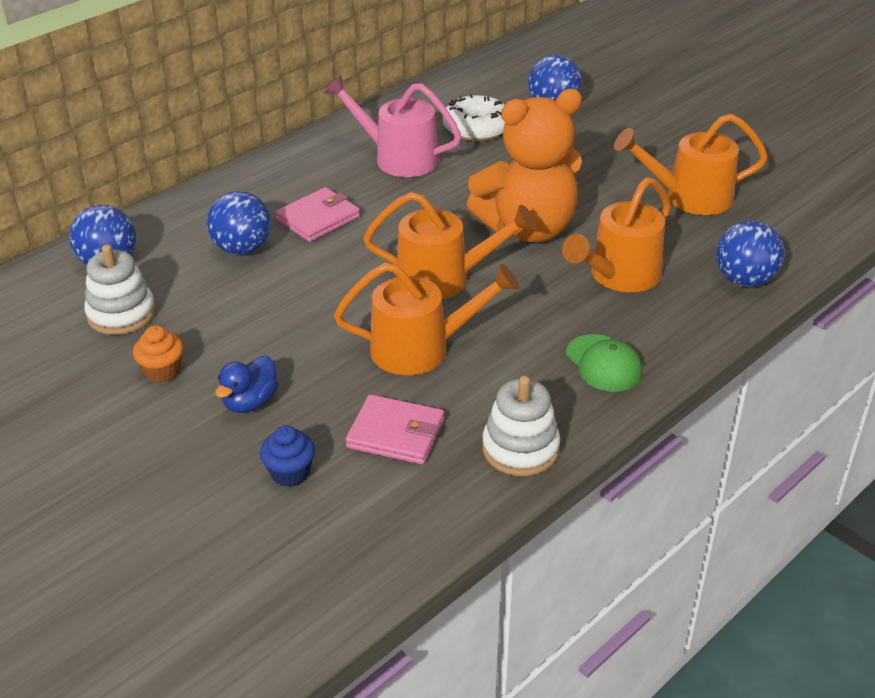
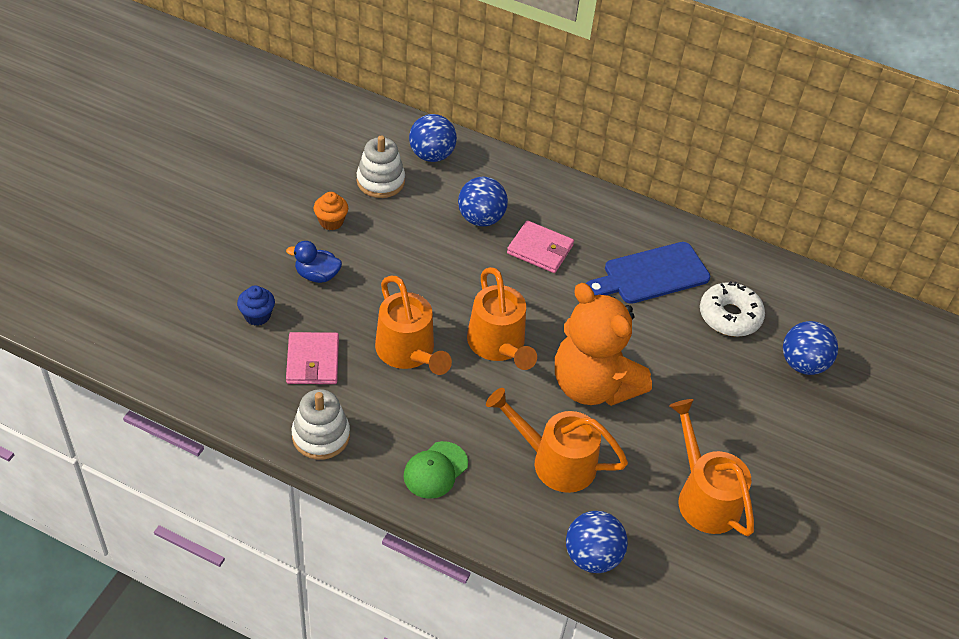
camera: 65 degrees right, 10 degrees up
pink watering can [324,76,461,177] -> blue cutting board [586,242,710,304]

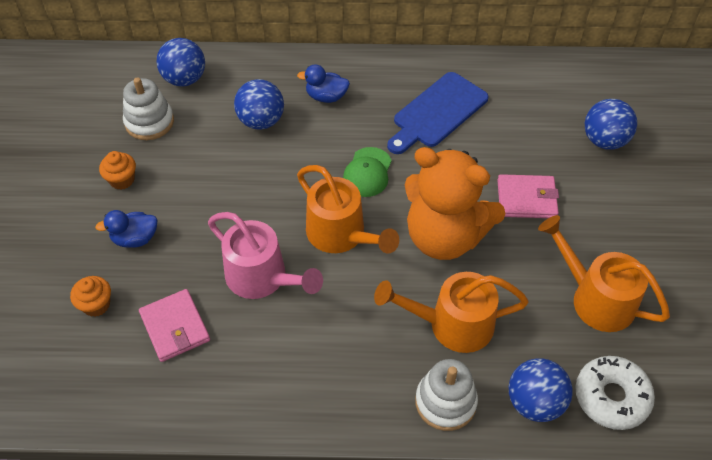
camera: 20 degrees left, 5 degrees up
blue cupcake [237,285,275,326] -> orange cupcake [70,276,111,317]
white stacking toy [292,389,350,460] -> white stacking toy moved to [415,359,478,431]
orange watering can [375,276,452,375] -> pink watering can [208,212,323,299]
green cap [403,441,468,499] -> green cap moved to [343,147,392,197]
pink wallet [507,220,574,273] -> pink wallet moved to [498,174,559,218]
white donut [700,281,765,337] -> white donut moved to [575,356,655,430]
none -> blue duck [297,64,350,103]

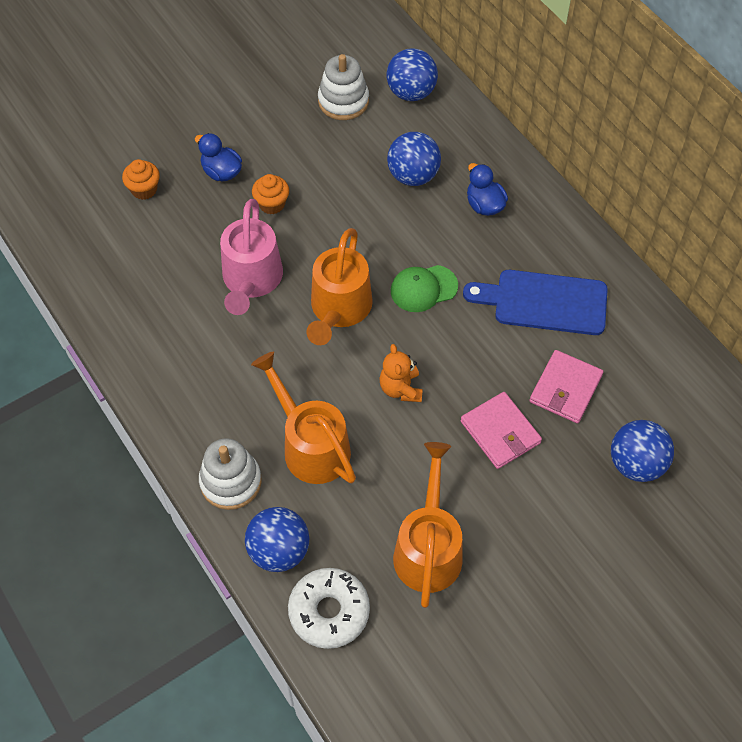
camera: 55 degrees right, 5 degrees up
orange cupcake [99,151,136,190] -> orange cupcake moved to [252,174,289,214]
pink wallet [139,289,210,362] -> pink wallet moved to [529,350,604,423]
orange teddy bear [405,147,506,260] -> orange teddy bear [380,344,423,402], size x0.44

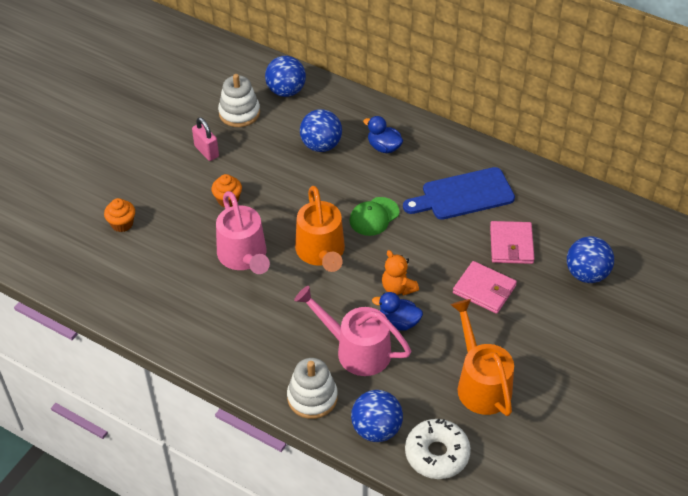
camera: 25 degrees left, 10 degrees down
blue duck [195,133,242,181] -> blue duck moved to [372,292,423,331]
orange watering can [251,352,356,484] -> pink watering can [294,286,411,376]
none -> pink padlock [192,117,219,161]

